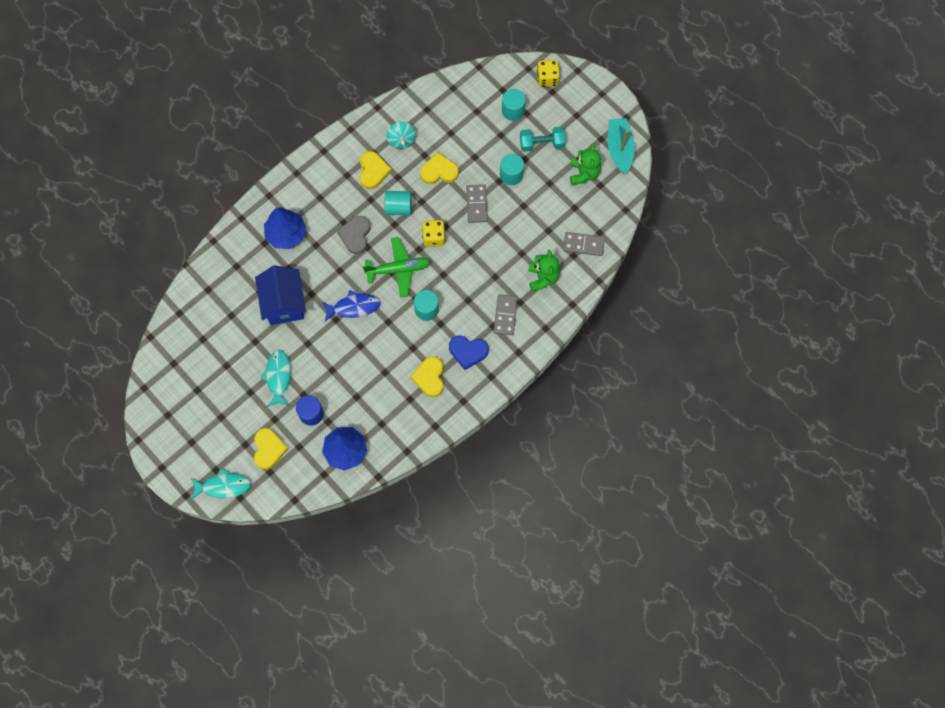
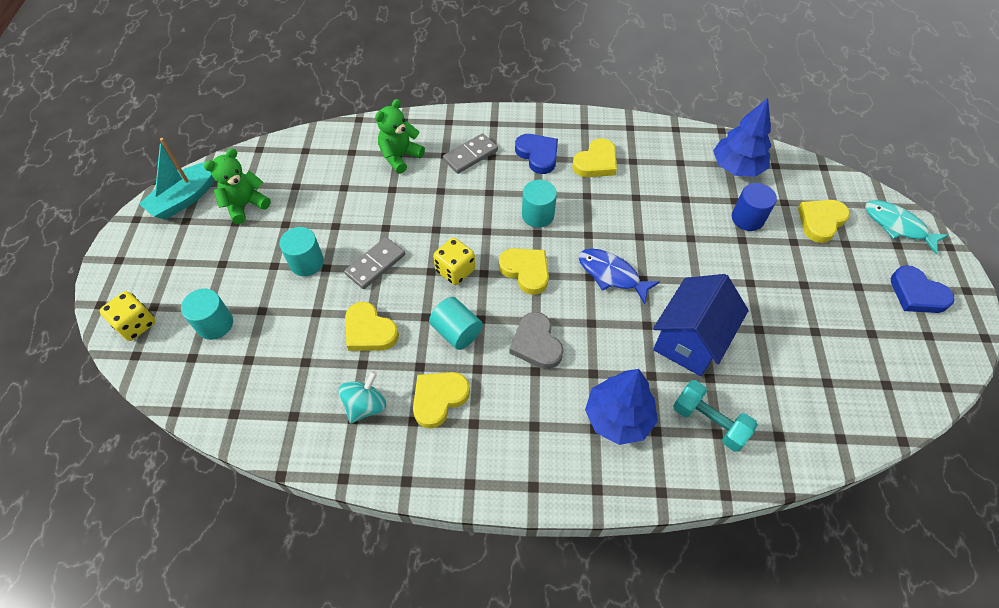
camera: 135 degrees left, 15 degrees down
turquoise fish [261,350,291,407] -> none
grey heart [337,216,370,254] -> grey heart turned 105 degrees clockwise [510,312,564,369]
green plane [363,237,431,298] -> yellow heart [499,248,549,295]
turquoise dumbbell [520,127,565,152] -> turquoise dumbbell moved to [673,380,758,452]
grey domino [563,232,605,256] -> none
none -> blue heart [891,265,955,313]

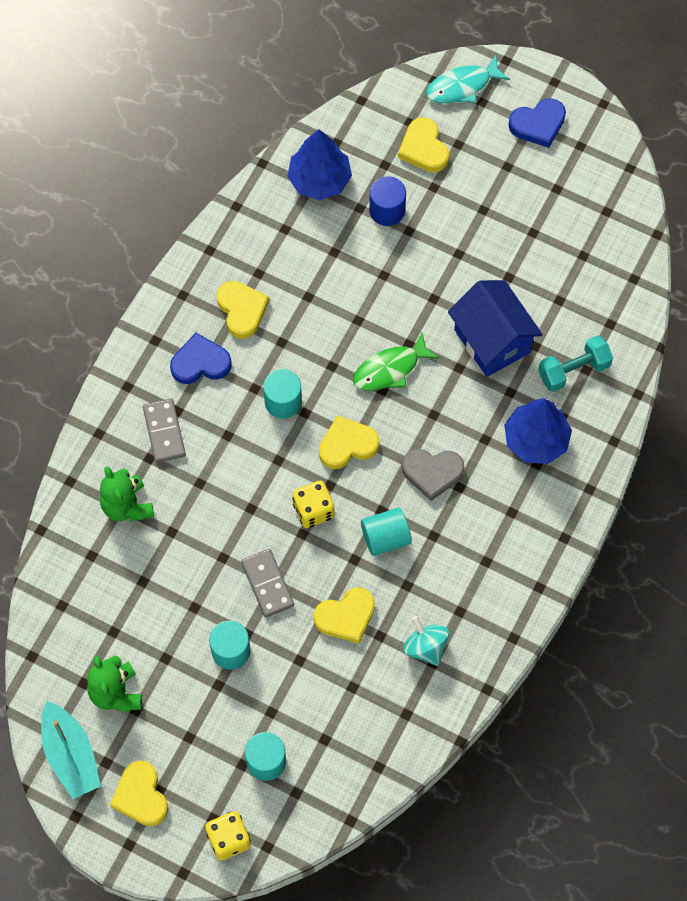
camera: 65 degrees left, 10 degrees up
yellow heart [413,372,470,428] -> yellow heart moved to [110,760,168,826]
blue fish [578,248,660,304] -> green fish [353,333,439,391]

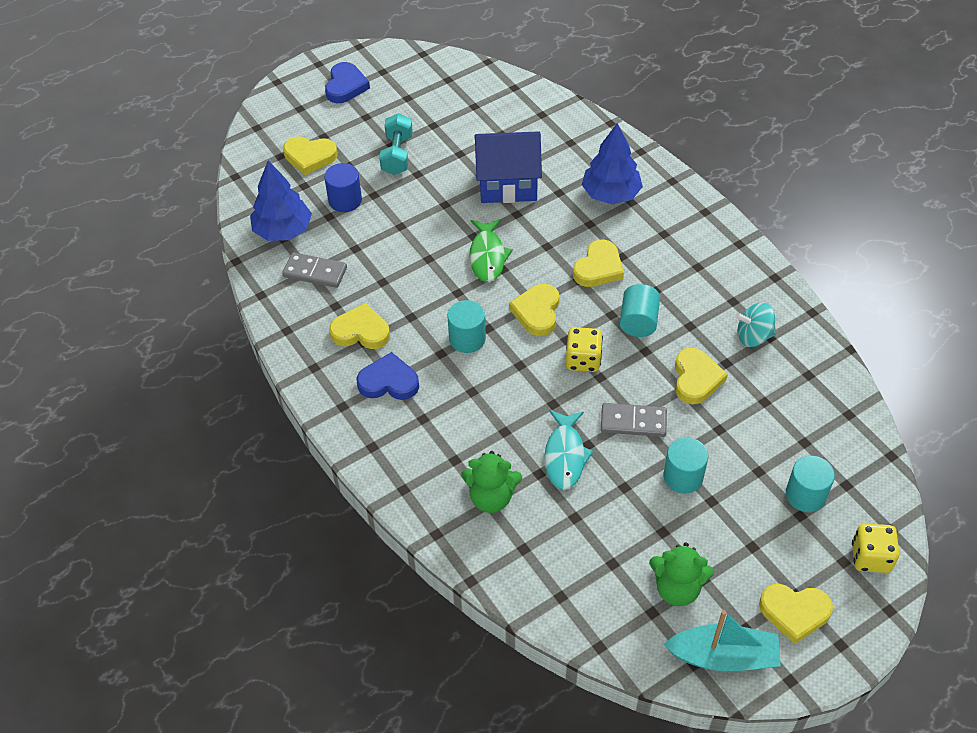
camera: 60 degrees left, 15 degrees down
grey domino [143,398,186,463] -> grey domino moved to [282,252,347,288]
blue heart [170,333,232,384] -> blue heart turned 75 degrees clockwise [357,352,419,400]
grey heart [402,449,465,501] -> yellow heart [573,240,624,287]
turquoise fish [426,55,510,103] -> turquoise fish moved to [544,410,594,490]
turquoise dumbbell [538,335,613,392] -> turquoise dumbbell moved to [380,113,413,175]

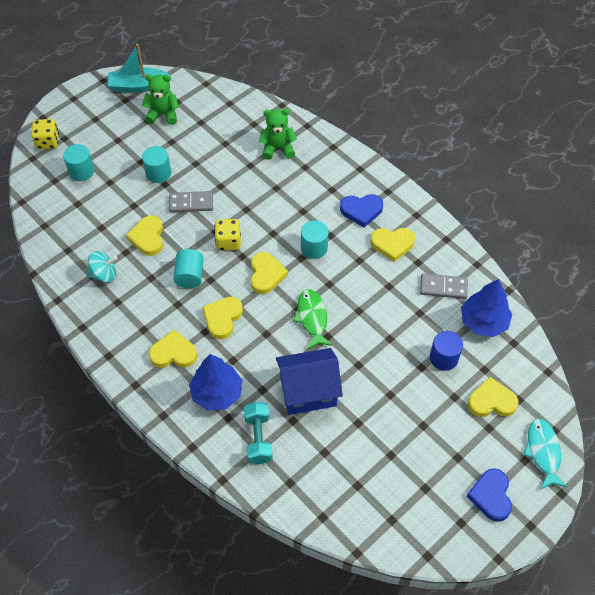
camera: 170 degrees right, 5 degrees up
turquoise dumbbell [380,113,413,175] -> turquoise dumbbell moved to [244,402,273,464]
turquoise fish [544,410,594,490] -> turquoise fish moved to [523,419,568,490]
yellow heart [759,584,833,644] -> yellow heart moved to [149,330,197,368]

